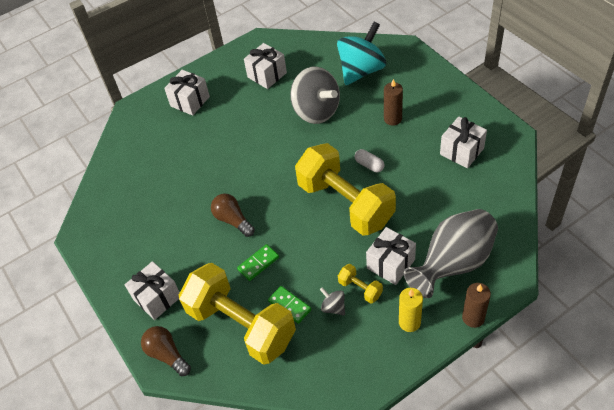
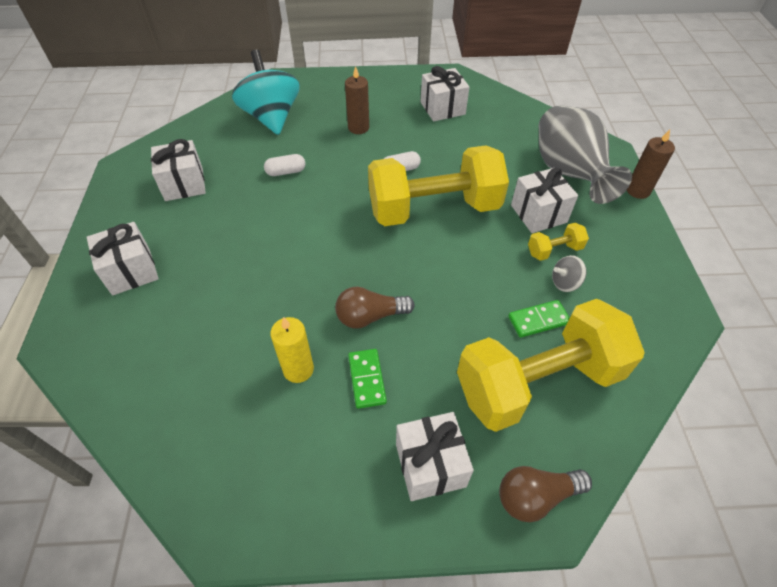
camera: 65 degrees left, 0 degrees up
green domino [237,244,279,281] -> green domino moved to [348,349,387,409]
grey spinning top [290,67,340,124] -> white capsule [264,154,305,176]
yellow candle [399,288,423,332] -> yellow candle moved to [270,317,314,383]

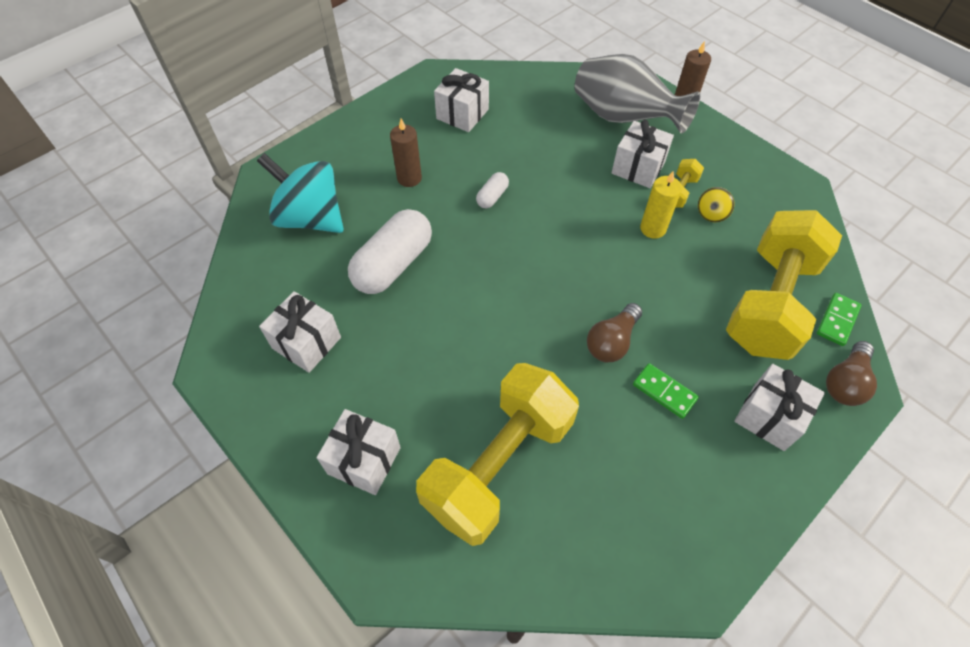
camera: 40 degrees left, 5 degrees up
white capsule [264,154,305,176] -> white capsule [348,209,432,294], size x2.13
yellow candle [270,317,314,383] -> yellow candle moved to [640,171,682,239]
yellow dumbbell [368,145,509,226] -> yellow dumbbell moved to [416,363,579,546]
green domino [508,300,570,338] -> green domino moved to [817,293,862,346]
grey spinning top [552,255,586,292] -> yellow spinning top [698,187,735,222]

